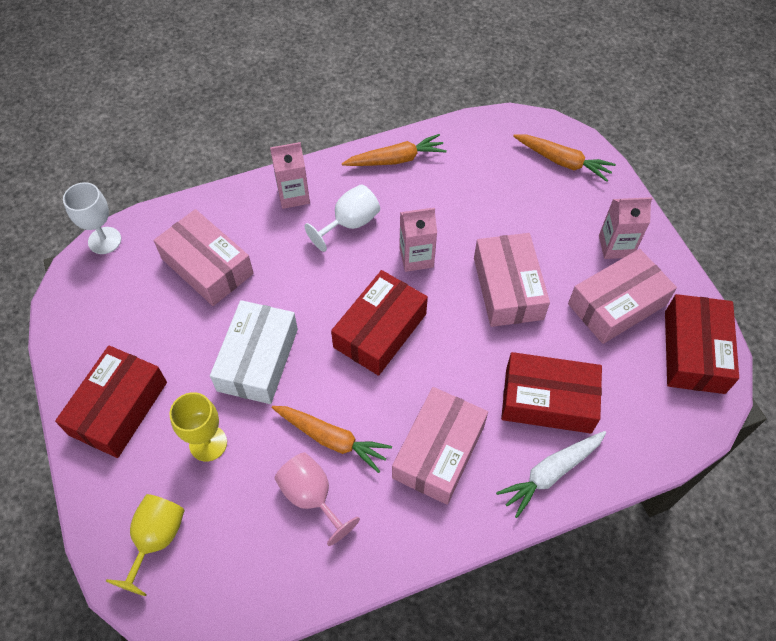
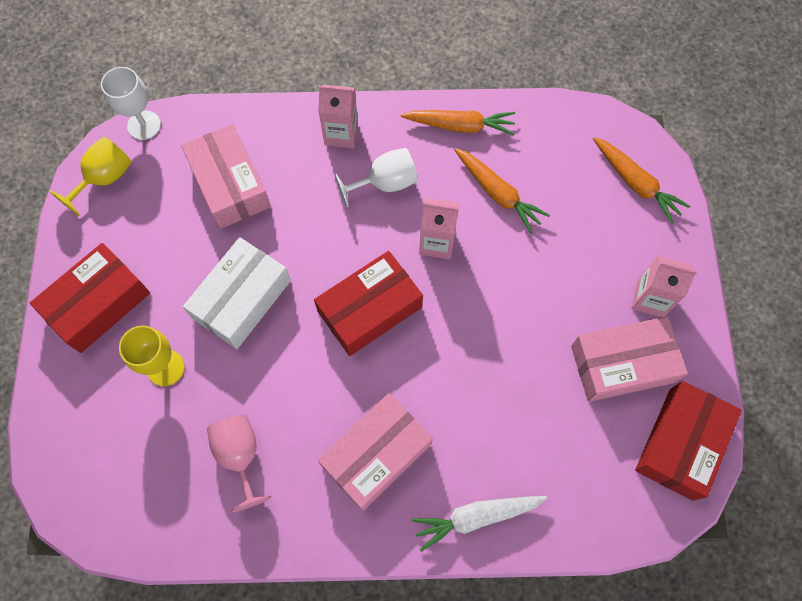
camera: 20 degrees right, 10 degrees up
yellow goblet [106,494,185,596] -> yellow goblet moved to [50,137,132,216]
orange carrot [272,406,392,473] -> orange carrot moved to [454,148,550,233]
pink box [474,233,550,327] -> none
red box [501,352,602,433] -> none

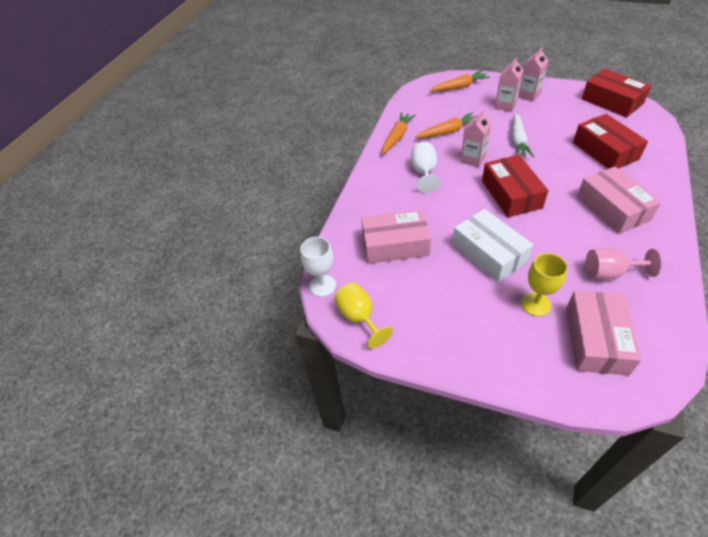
camera: 65 degrees left, 20 degrees down
red box [30,243,150,353] -> red box moved to [573,114,648,169]
pink carton [318,85,358,148] -> pink carton moved to [495,58,524,112]
white carrot [412,496,548,552] -> white carrot moved to [512,113,534,158]
pink box [571,316,688,402] -> pink box moved to [566,291,642,375]

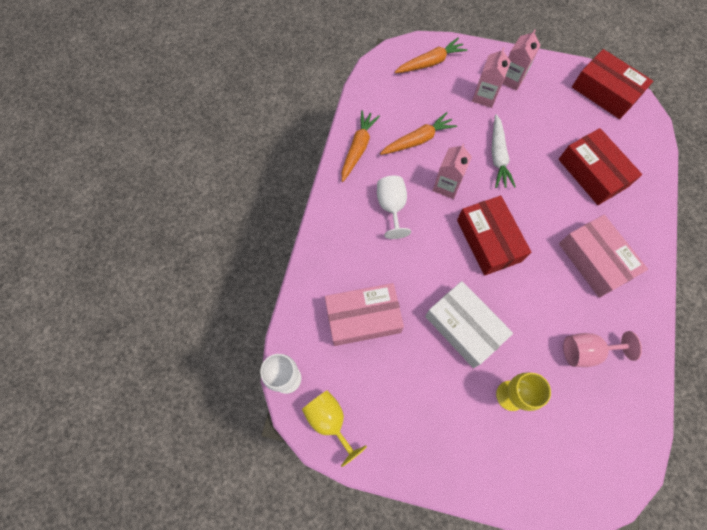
camera: 10 degrees left, 20 degrees up
pink box [566,291,642,375] -> none

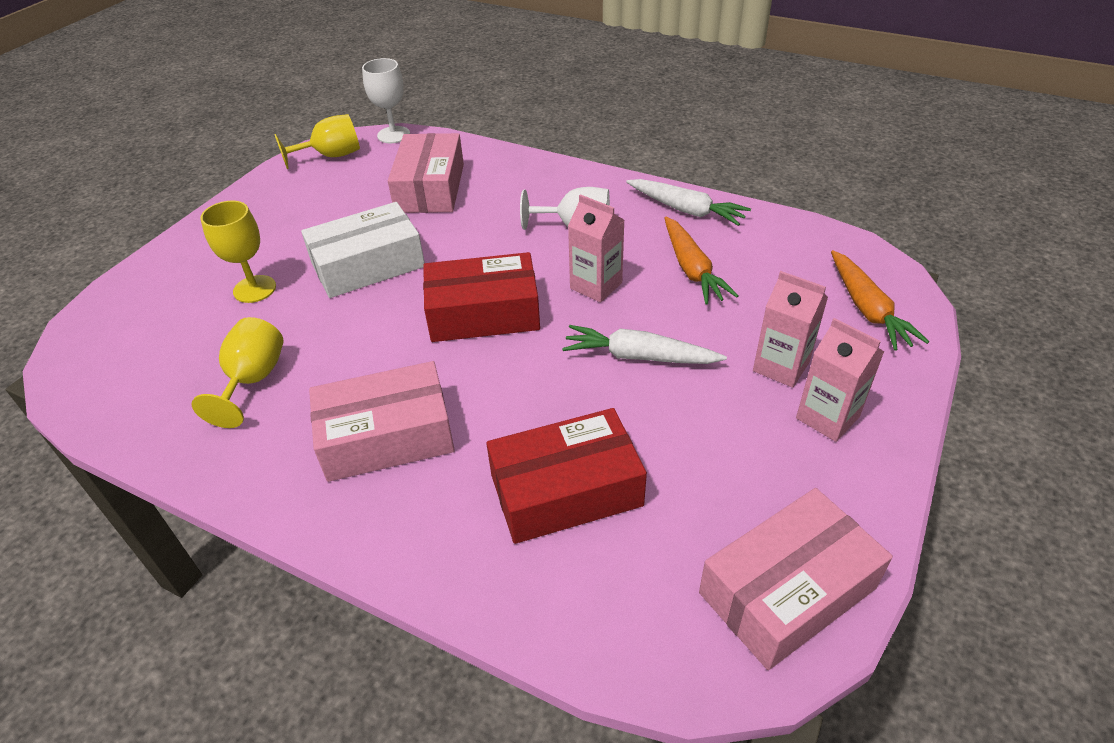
camera: 105 degrees right, 25 degrees down
orange carrot [342,110,380,182] -> white carrot [626,179,751,226]
pink goblet [563,331,642,367] -> yellow goblet [192,317,284,428]
red box [572,49,653,119] -> pink box [699,488,893,670]

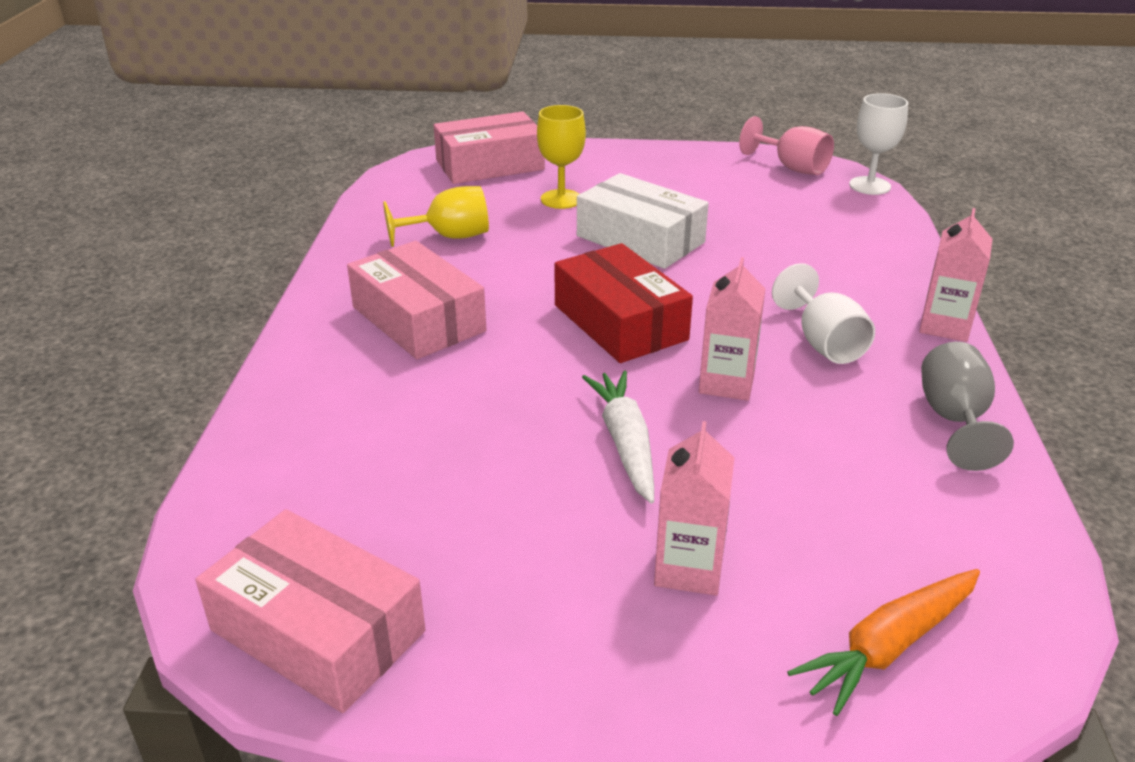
camera: 65 degrees right, 10 degrees down
yellow goblet [274,114,360,169] -> pink goblet [739,116,834,175]
pink box [388,133,464,213] -> pink box moved to [434,111,545,184]
red box [486,408,647,544] -> none
white carrot [626,179,751,226] -> grey goblet [921,342,1014,471]
orange carrot [665,217,739,304] -> none
pink carton [796,318,884,442] -> pink carton moved to [919,208,992,342]

